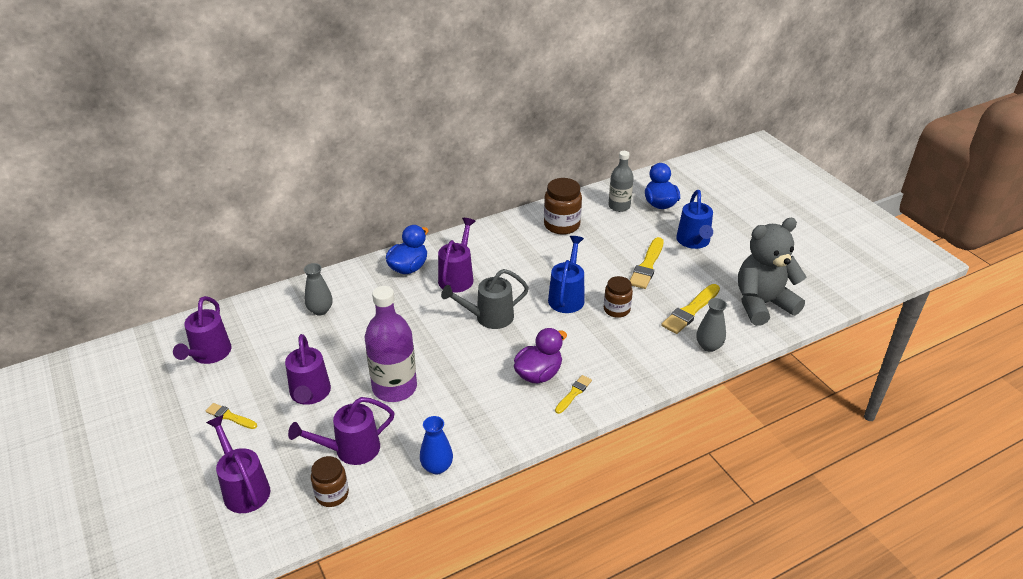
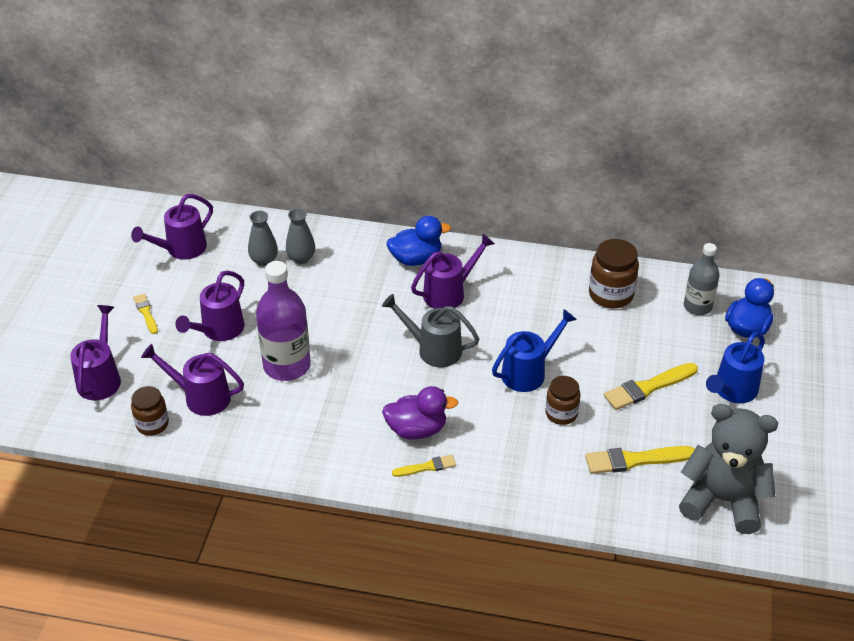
camera: 40 degrees right, 5 degrees up
blue vase [420,416,453,475] -> none
grey vase [696,298,727,352] -> grey vase moved to [248,211,278,266]

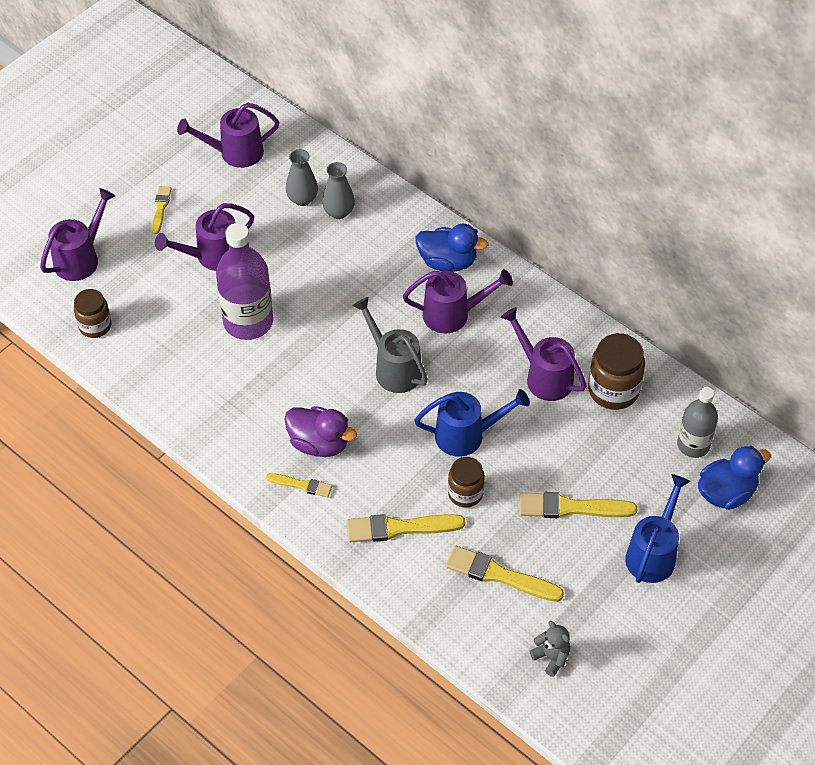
camera: 30 degrees right, 10 degrees up
purple watering can [141,344,244,416] -> purple watering can moved to [501,307,587,401]
grey teddy bear [679,404,778,534] -> grey teddy bear [529,621,570,677], size x0.41
blue watering can [706,332,765,403] -> blue watering can turned 135 degrees clockwise [625,474,690,583]
none -> yellow brush [346,514,465,542]

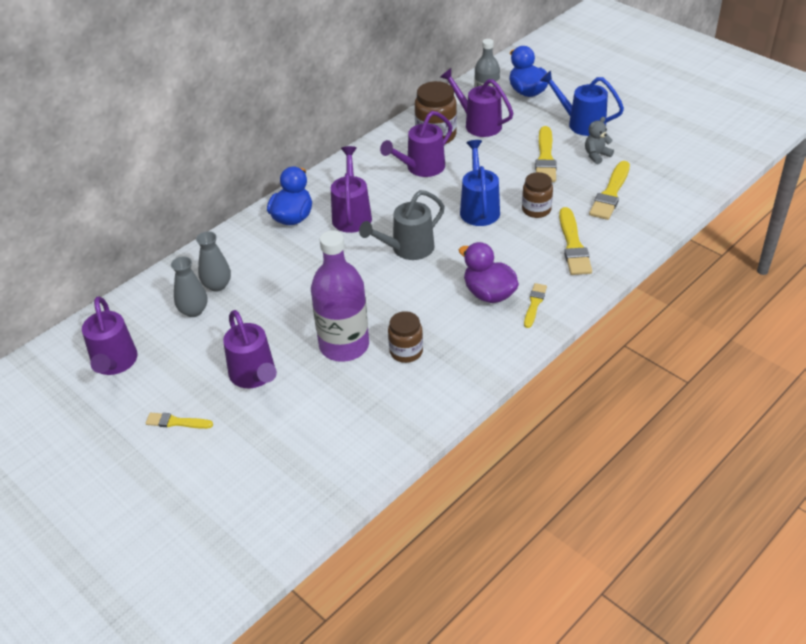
camera: 85 degrees left, 10 degrees down
purple watering can [40,188,115,281] -> purple watering can moved to [440,68,513,137]
brown jar [74,289,111,338] -> brown jar moved to [388,311,423,363]
purple duck [284,406,357,457] -> purple duck turned 75 degrees counterclockwise [459,242,519,303]
grey teddy bear [529,621,570,677] -> grey teddy bear moved to [585,117,614,164]

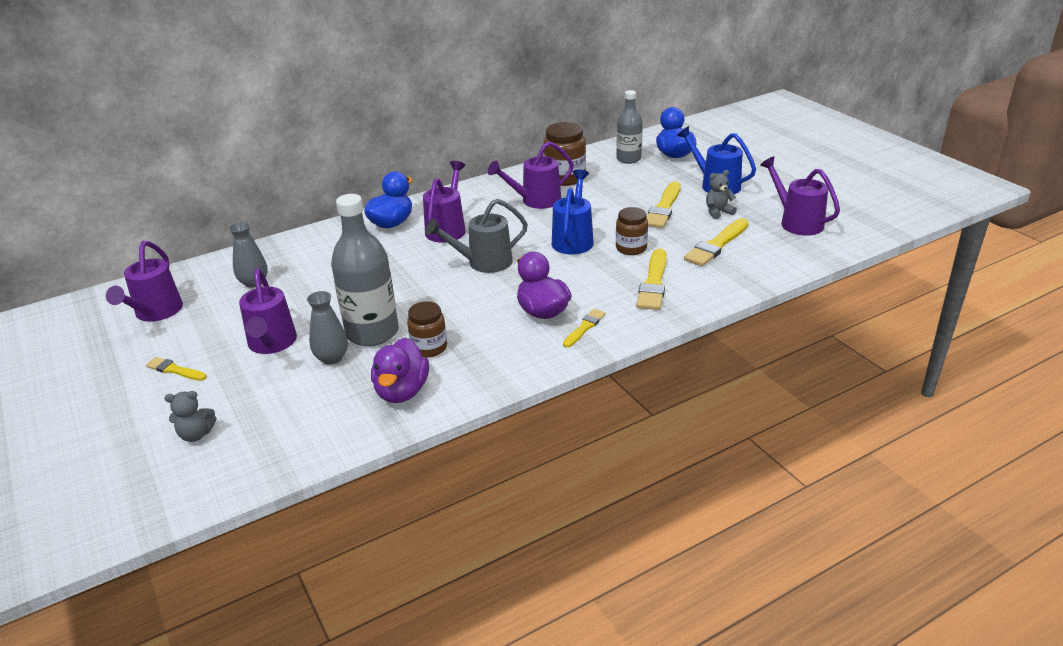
camera: 15 degrees right, 10 degrees down
grey vase [196,231,231,292] -> grey vase moved to [307,291,348,365]
purple bottle [311,230,369,362] -> grey bottle [331,194,399,346]
purple watering can [440,68,513,137] -> purple watering can moved to [760,156,840,236]
none -> grey teddy bear [164,391,216,442]
none -> purple duck [371,337,429,403]

